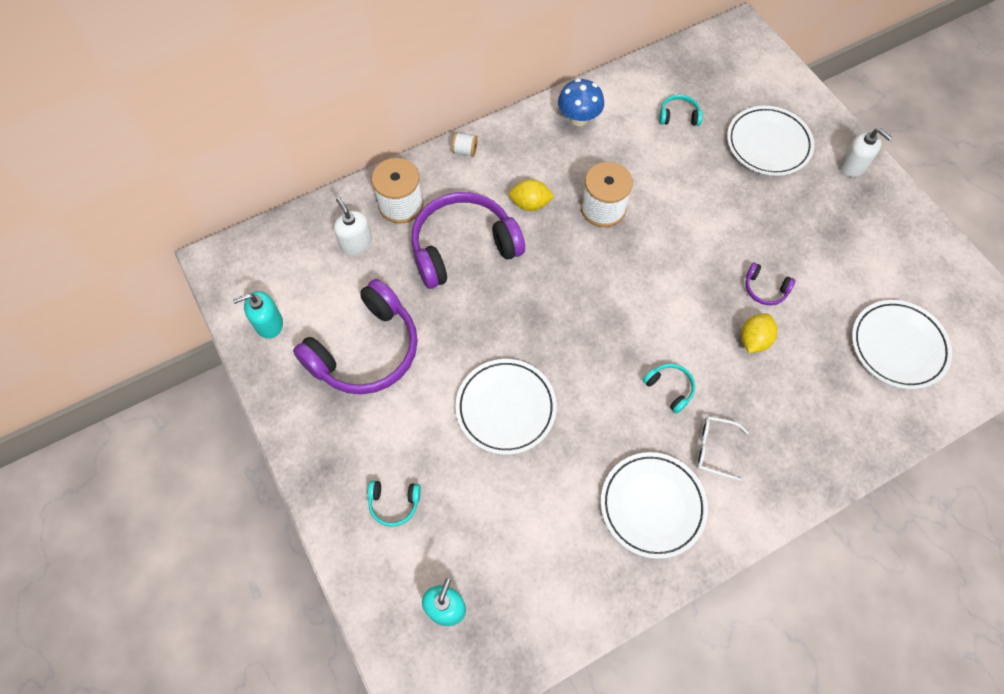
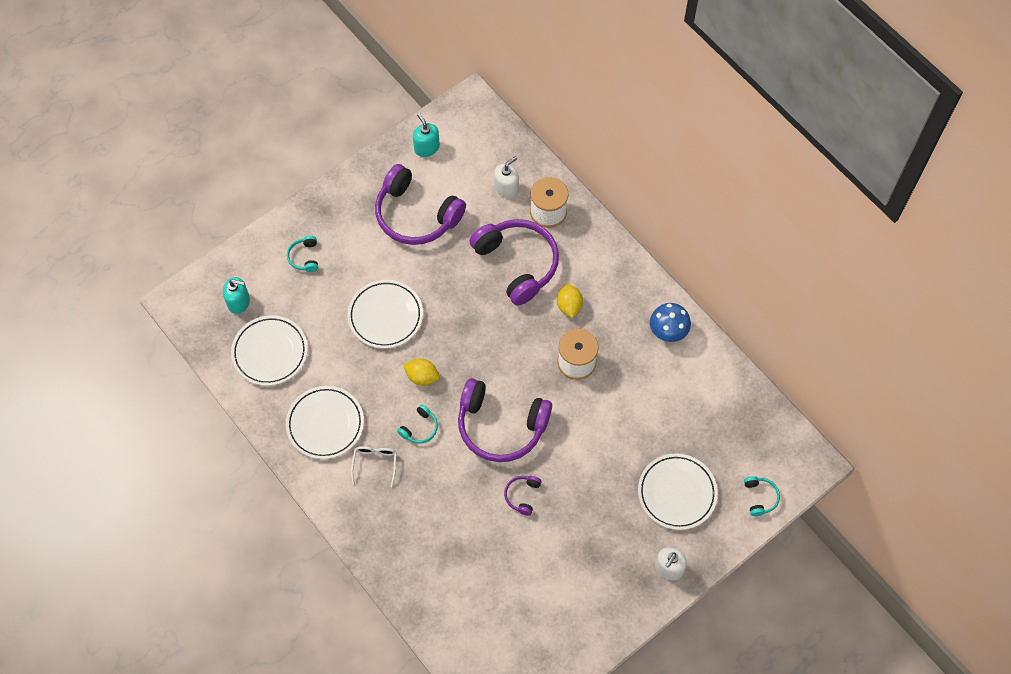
camera: 80 degrees right, 0 degrees up
white spool [452,132,478,157] -> none
turquoise headphones [659,94,703,126] -> turquoise headphones moved to [744,476,780,516]
yellow lemon [741,313,778,353] -> yellow lemon moved to [403,358,439,386]
white plate [852,300,952,389] -> white plate moved to [231,315,308,386]
none -> purple headphones [458,378,552,462]

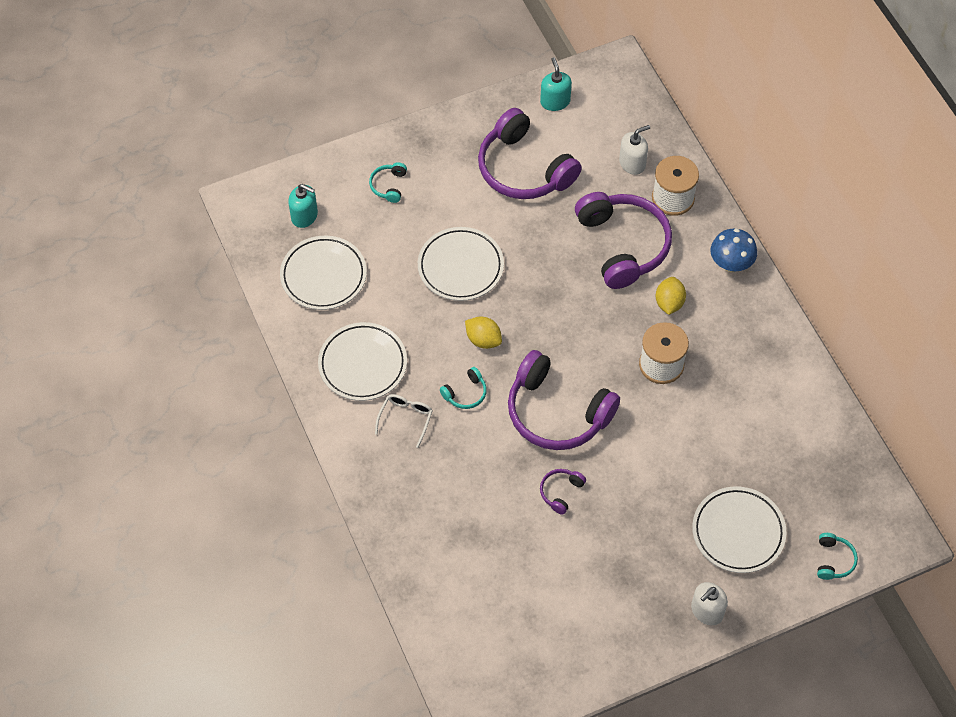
camera: 15 degrees right, 5 degrees down
blue mushroom [650,303,691,342] -> blue mushroom moved to [710,228,757,272]

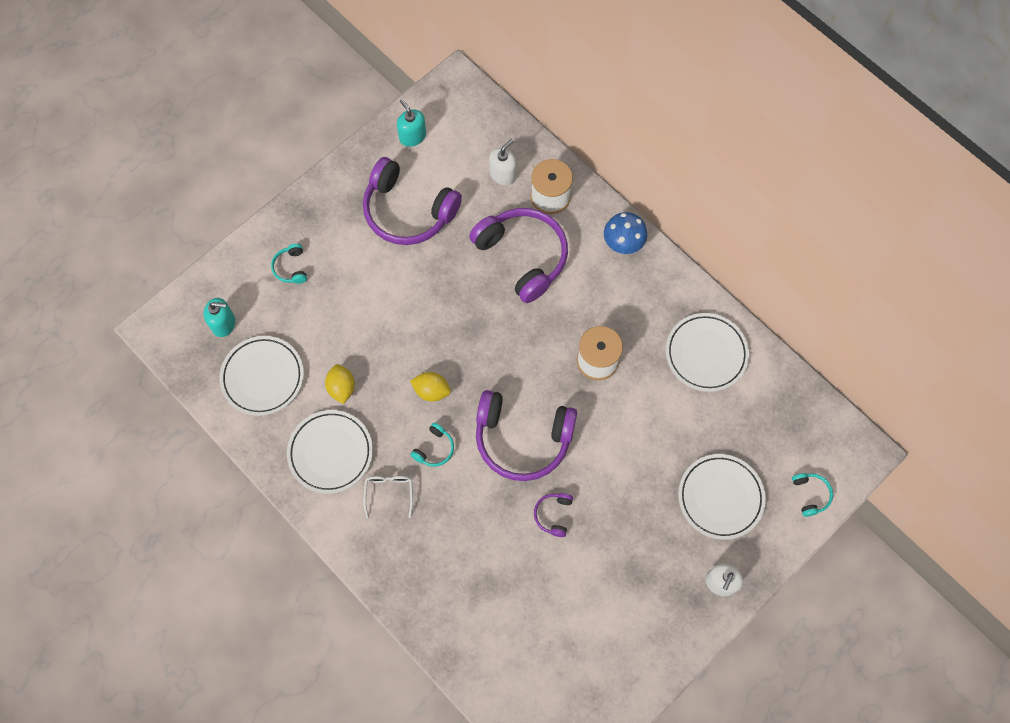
camera: 20 degrees left, 10 degrees up
white plate [418,227,504,301] -> white plate moved to [666,313,749,392]
yellow lemon [656,277,686,315] -> yellow lemon moved to [325,364,355,404]

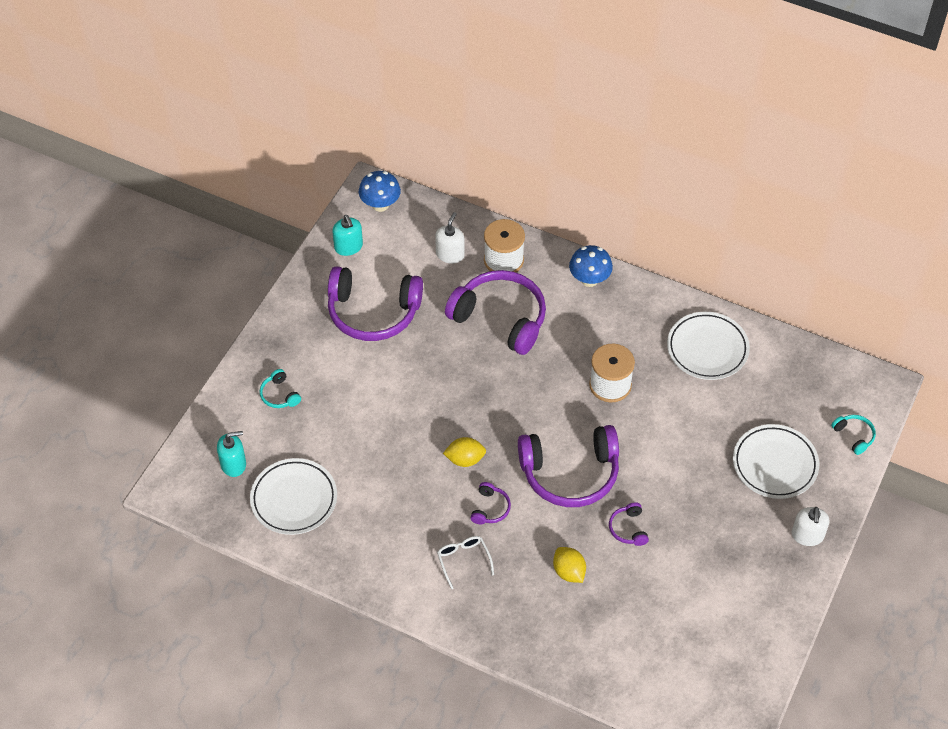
camera: 20 degrees left, 15 degrees down
white plate [287,410,373,493] -> none
yellow lemon [325,364,355,404] -> yellow lemon moved to [553,547,586,583]
turquoise soap dispenser [397,99,426,147] -> turquoise soap dispenser turned 150 degrees counterclockwise [333,215,363,256]
turquoise headphones [410,423,454,467] -> purple headphones [470,482,511,525]
none -> blue mushroom [359,171,401,212]

